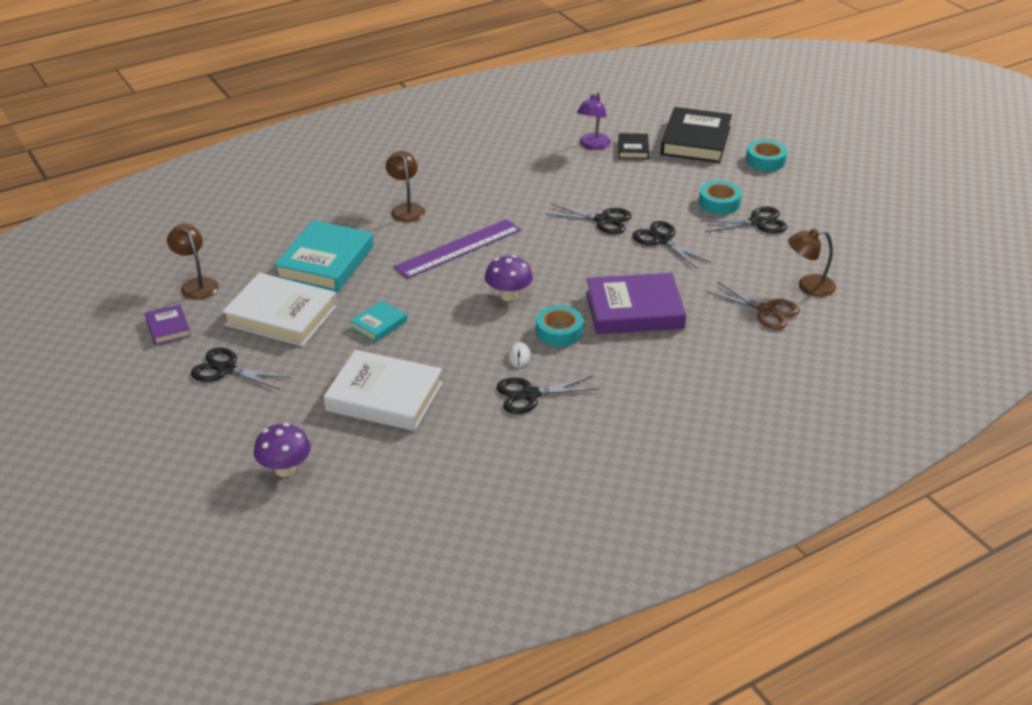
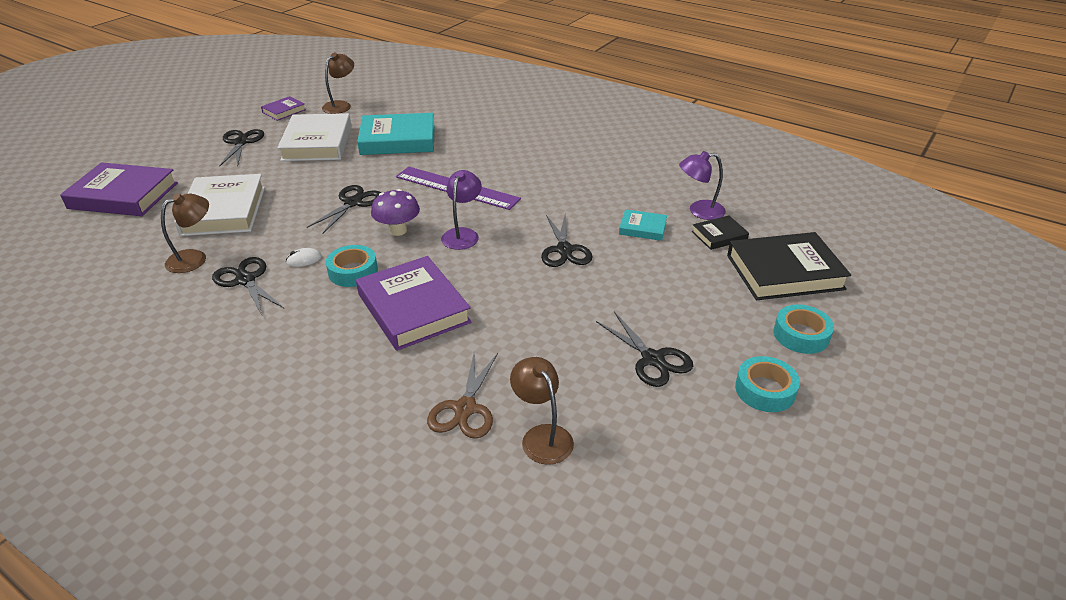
camera: 65 degrees right, 0 degrees up
purple mushroom [254,423,311,477] -> purple book [60,162,178,216]
turquoise book [350,300,407,342] -> turquoise book moved to [619,209,667,241]
brown lamp [386,151,425,222] -> brown lamp moved to [161,193,209,273]
black scissors [632,221,711,269] -> black scissors moved to [307,185,381,233]
turquoise tape [699,181,742,215] -> turquoise tape moved to [735,356,800,412]
none -> purple lamp [441,170,482,250]

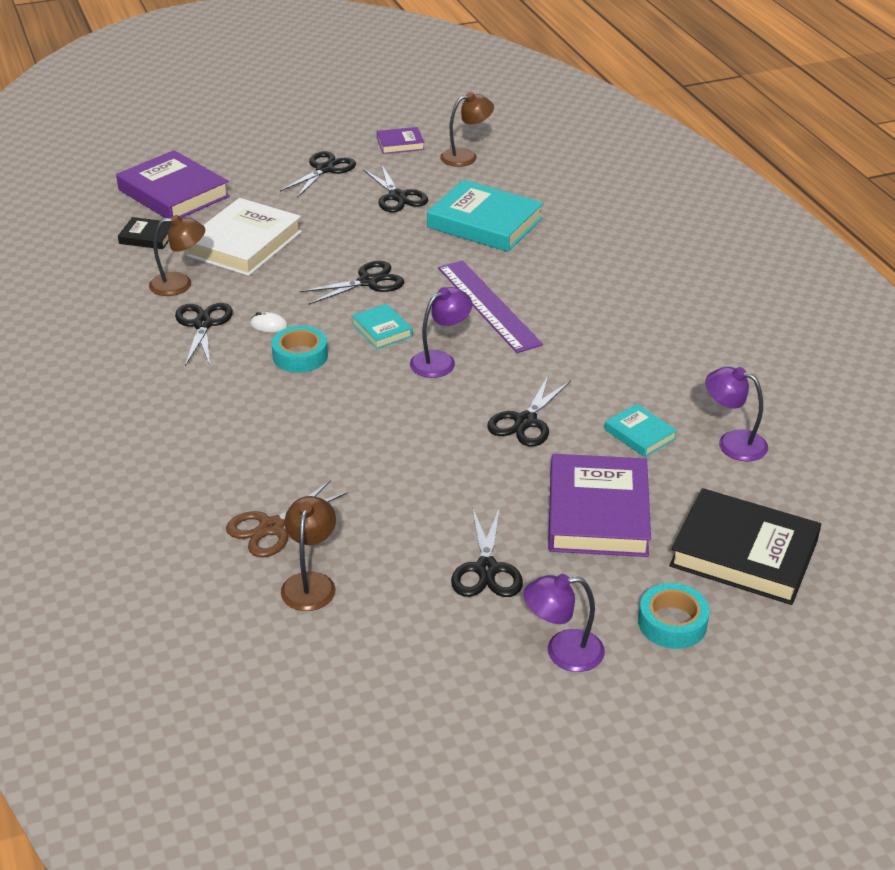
camera: 35 degrees right, 0 degrees up
white book [277,113,351,161] -> black scissors [363,164,428,212]
purple book [356,256,472,351] -> purple book moved to [548,454,651,557]
purple mushroom [371,189,420,236] -> turquoise book [352,304,412,349]
black book [692,216,749,250] -> black book moved to [118,217,172,249]
turquoise tape [735,356,800,412] -> purple lamp [524,574,605,672]

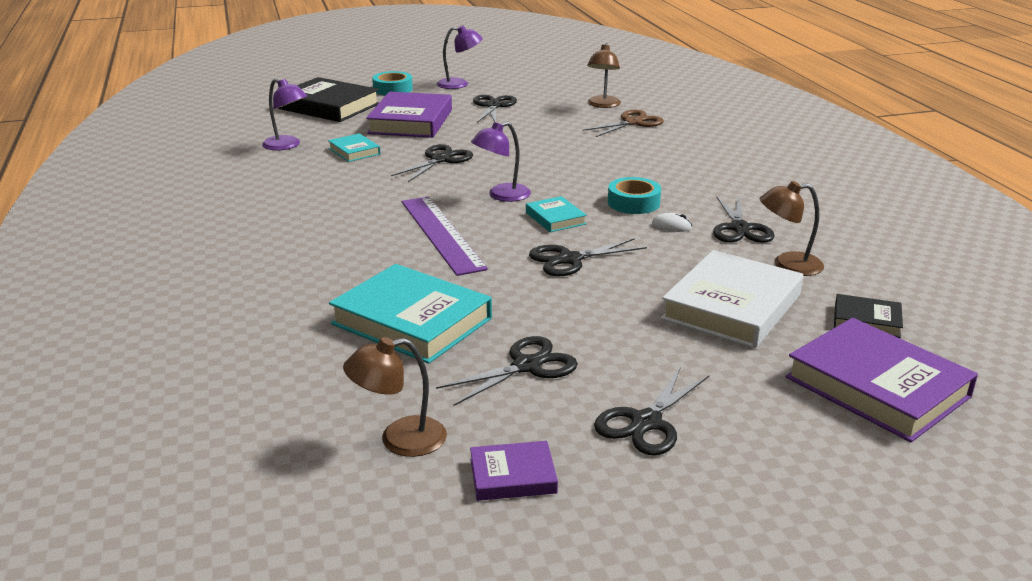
camera: 175 degrees left, 10 degrees down
black scissors [363,164,428,212] -> black scissors turned 75 degrees clockwise [436,336,578,406]

